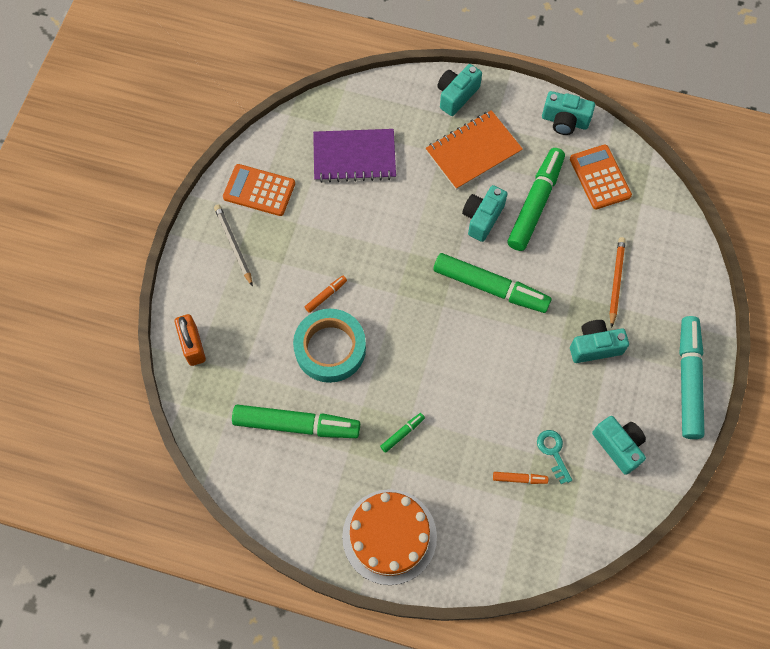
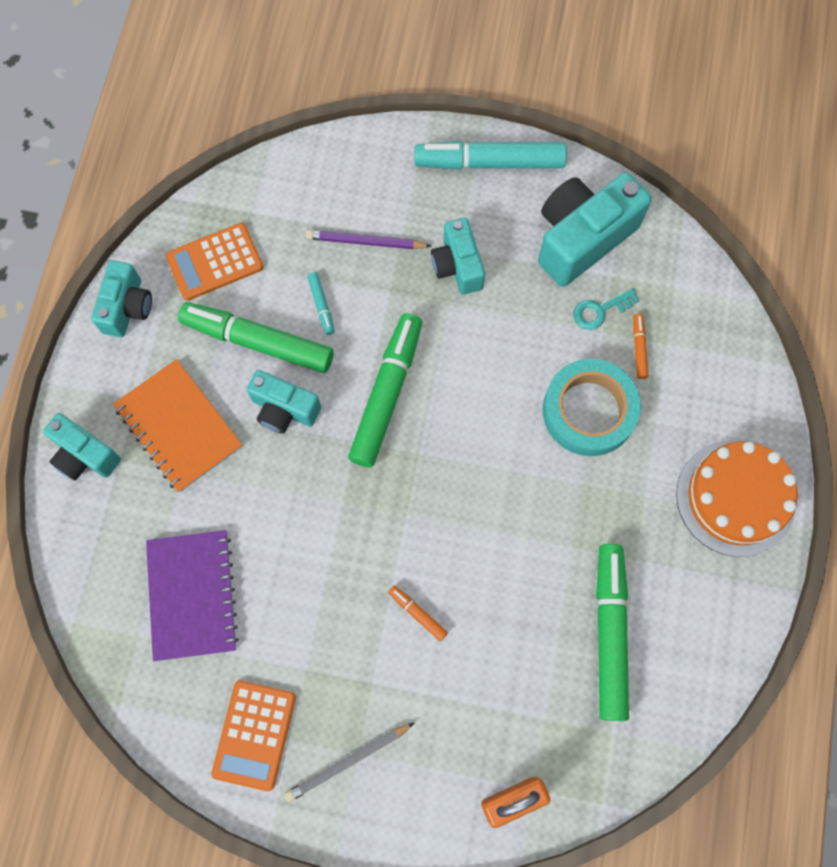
camera: 95 degrees left, 5 degrees up
turquoise tape [293,309,366,383] -> turquoise tape moved to [543,359,641,456]
green marker [380,413,425,453] -> none
turquoise camera [592,416,646,475] -> turquoise camera [538,172,652,287], size x1.68
orange pencil [609,237,626,328] -> purple pencil [305,230,431,249]
none -> turquoise marker [307,272,335,335]

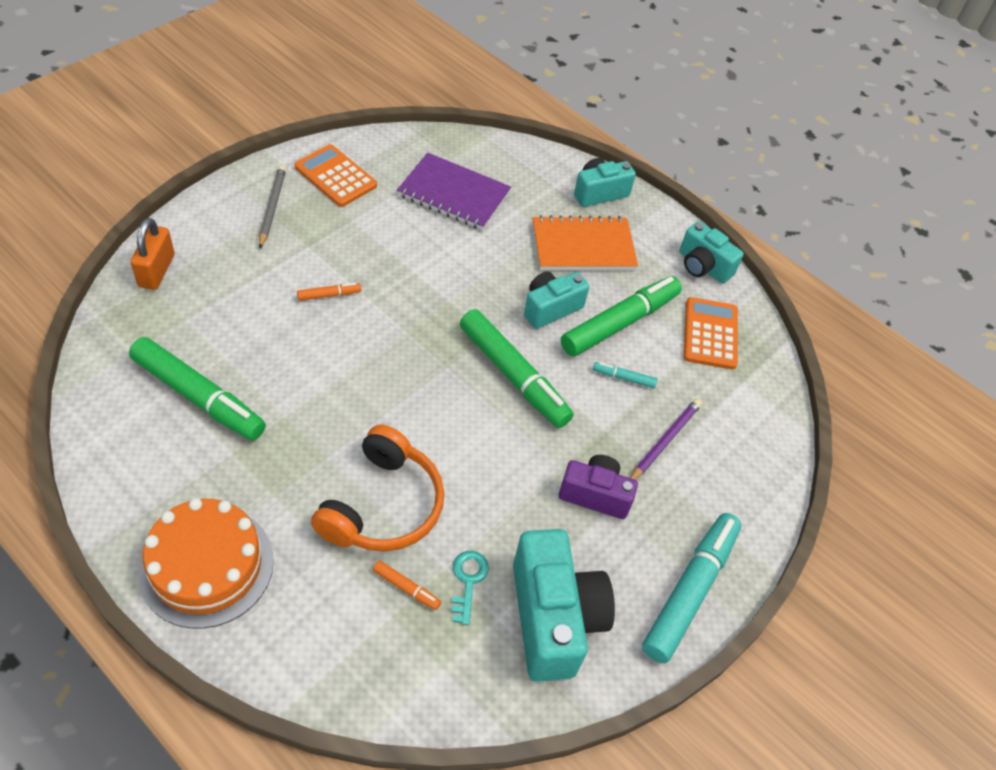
camera: 115 degrees right, 20 degrees down
turquoise camera [431,218,485,295] -> purple camera [559,455,638,519]
turquoise tape [543,359,641,456] -> orange headphones [311,425,444,552]

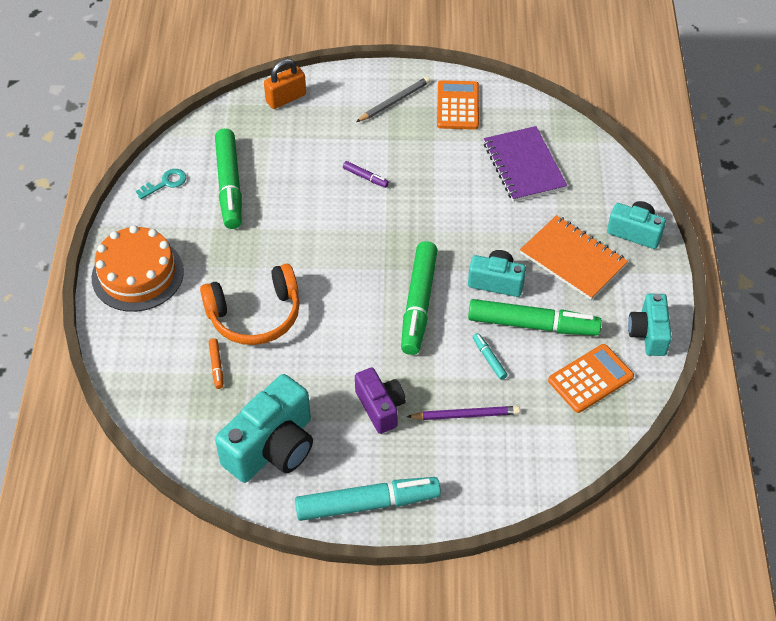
camera: 55 degrees right, 0 degrees up
orange marker [297,283,361,301] -> purple marker [343,161,389,188]
turquoise key [451,551,489,625] -> turquoise key moved to [136,169,186,199]

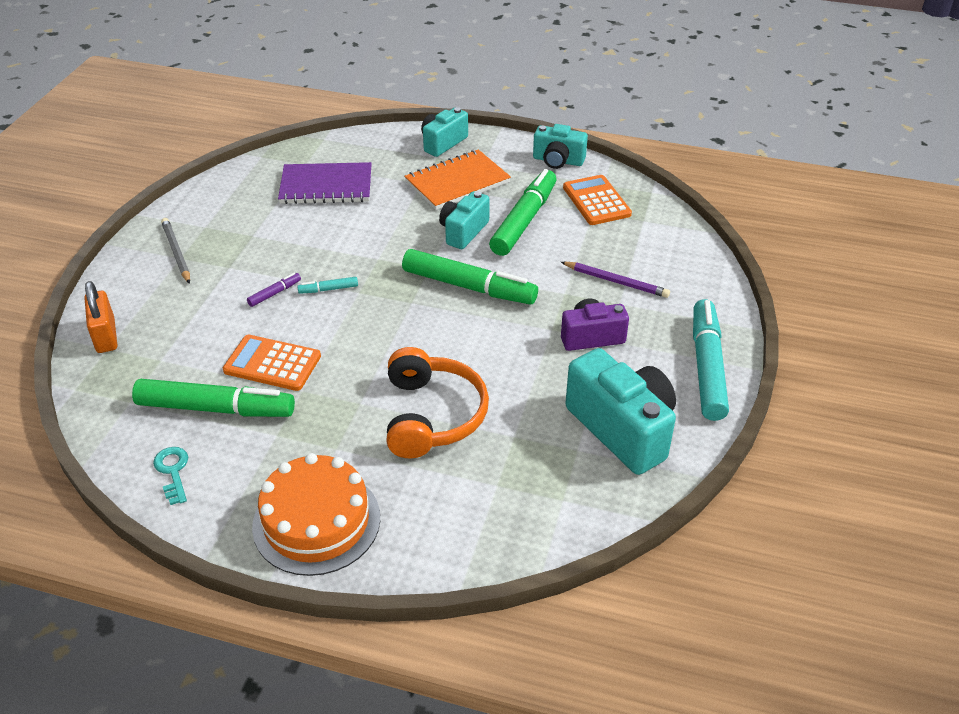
camera: 75 degrees left, 10 degrees down
orange marker [209,338,223,389] -> none
purple pencil [407,406,520,420] -> purple pencil turned 105 degrees clockwise [561,262,670,298]
orange calculator [437,80,479,130] -> orange calculator moved to [223,335,321,391]
turquoise marker [473,333,507,380] -> turquoise marker moved to [297,277,358,294]

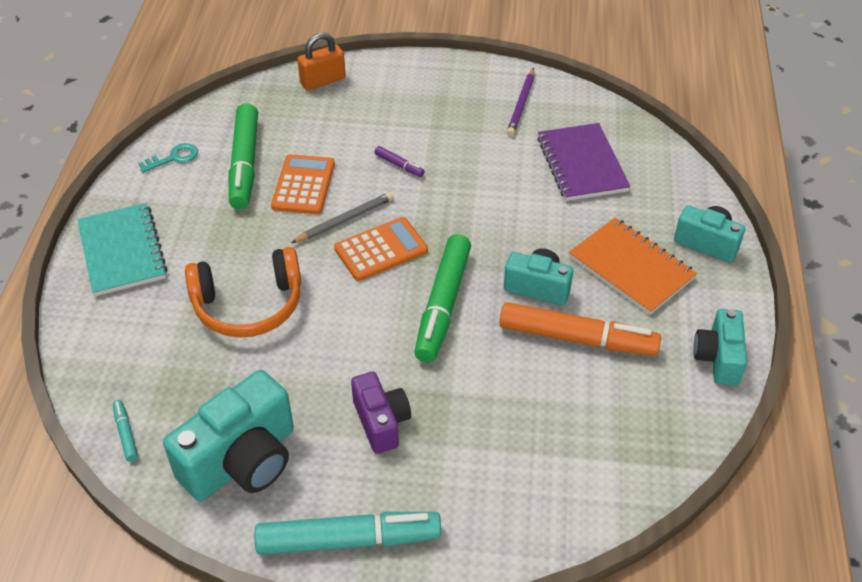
camera: 80 degrees right, 5 degrees up
grey pencil [161,218,190,284] -> grey pencil moved to [291,192,394,243]
orange cake [252,453,380,576] -> turquoise notebook [77,203,167,296]
turquoise marker [297,277,358,294] -> turquoise marker moved to [113,400,138,462]
green marker [489,169,556,256] -> orange marker [500,302,661,356]
purple pencil [561,262,670,298] -> purple pencil moved to [507,68,534,136]
orange calculator [563,175,632,225] -> orange calculator moved to [334,217,428,281]

